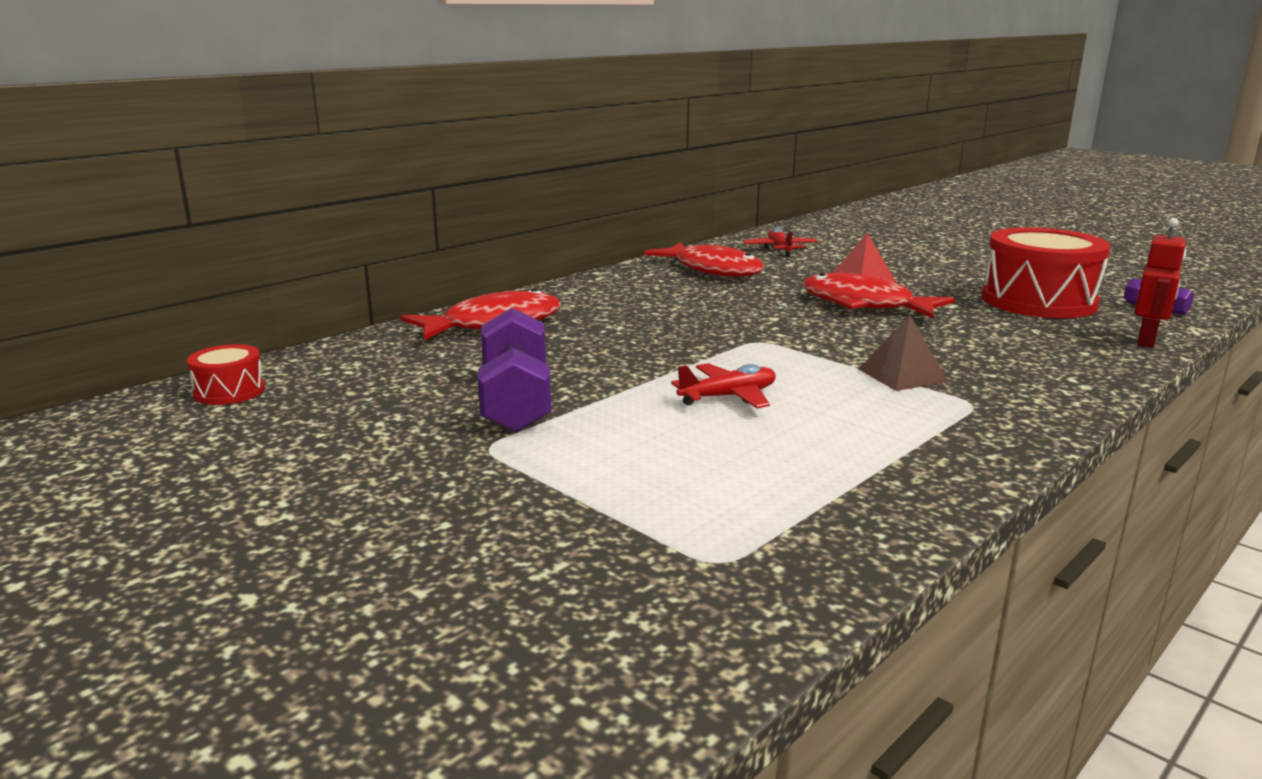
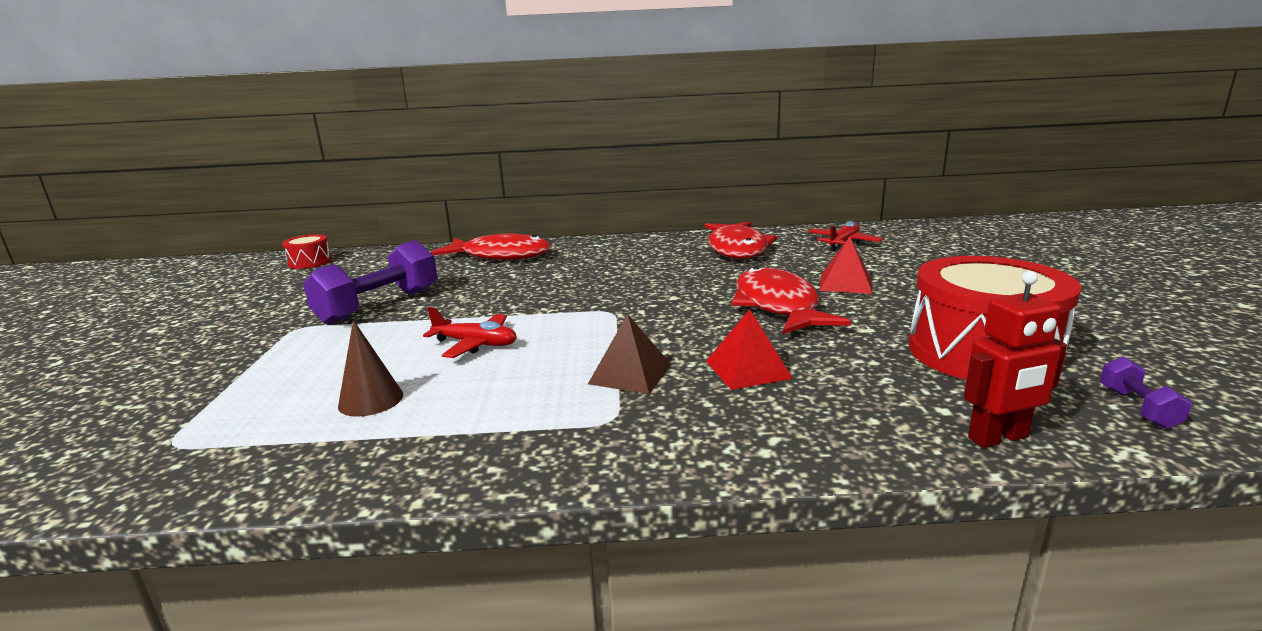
camera: 45 degrees right, 0 degrees up
none -> brown cone [338,320,403,417]
none -> red pyramid [706,309,793,390]

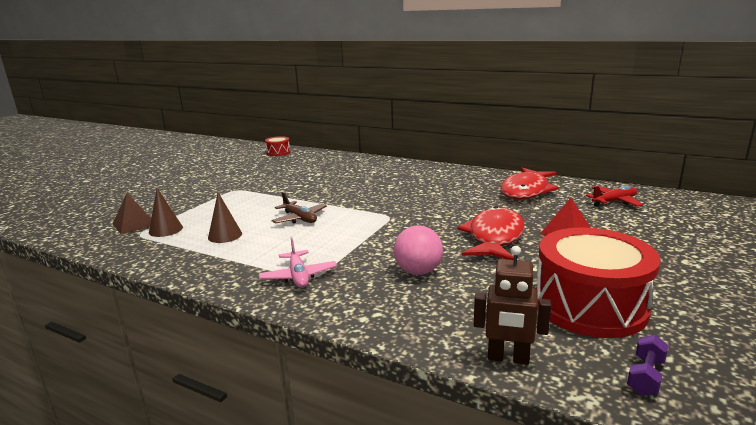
camera: 30 degrees right, 0 degrees up
purple dumbbell [303,240,438,325] -> none
red plane [423,307,517,358] -> brown plane [272,192,327,224]
red fish [430,234,551,260] -> none
brown pyramid [588,314,671,394] -> brown pyramid moved to [113,193,151,234]
red pyramid [706,309,793,390] -> pink ball [393,225,443,275]
red robot [964,271,1067,448] -> brown robot [474,246,551,365]
none -> brown cone [149,188,183,237]
none -> pink plane [259,237,337,288]

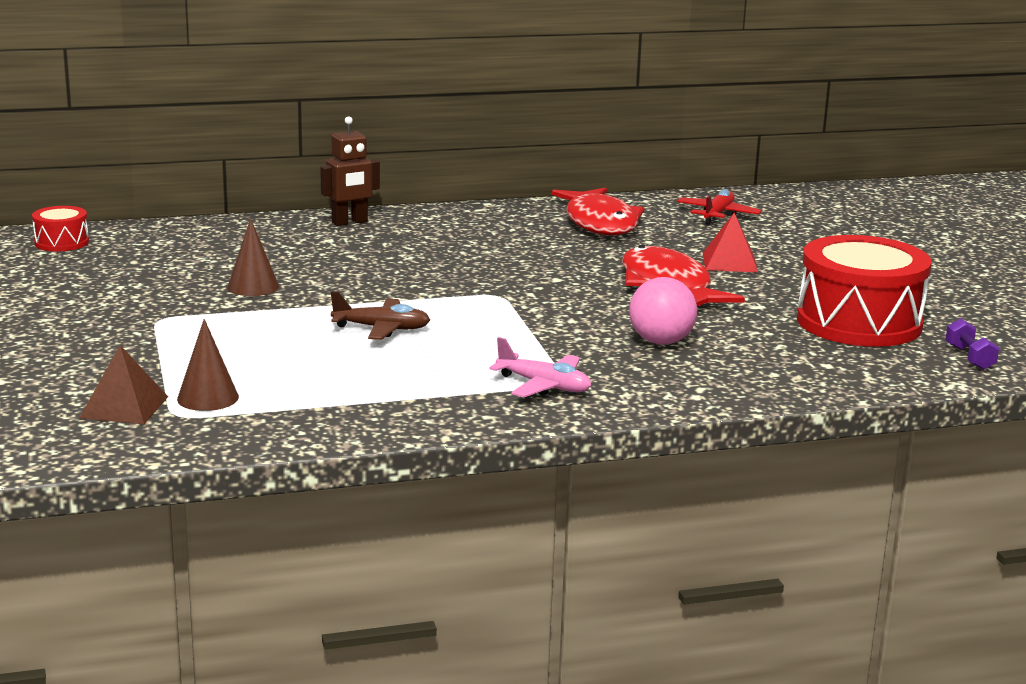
camera: 45 degrees left, 0 degrees up
brown cone [208,192,242,243] -> brown cone moved to [227,218,279,296]
brown robot [474,246,551,365] -> brown robot moved to [320,116,380,226]

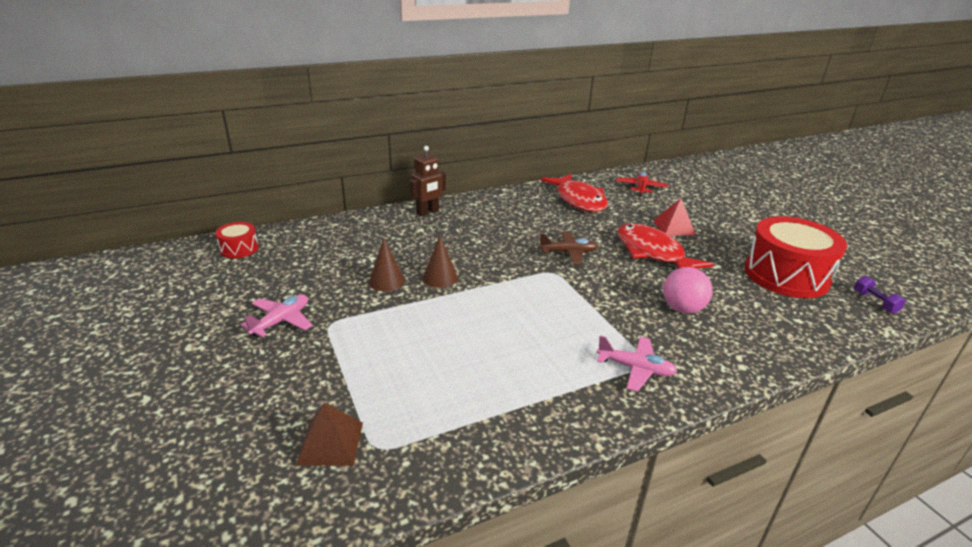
camera: 10 degrees left, 10 degrees up
brown cone [177,319,239,411] -> brown cone moved to [423,235,458,288]
brown plane [331,291,430,340] -> brown plane moved to [539,232,598,264]
none -> pink plane [241,294,313,338]

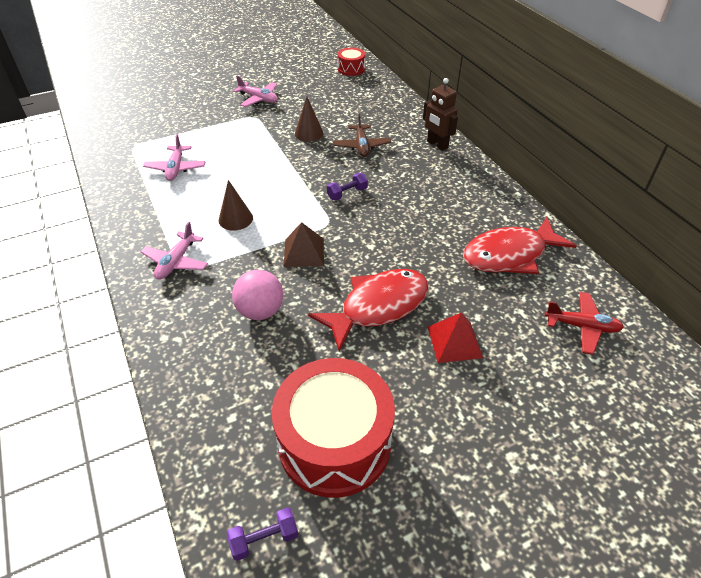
camera: 90 degrees right, 15 degrees up
brown pyramid [296,403,363,466] -> brown pyramid moved to [284,222,324,267]
brown cone [423,235,458,288] -> brown cone moved to [219,180,253,231]
brown plane [539,232,598,264] -> brown plane moved to [333,114,391,157]
none -> pink plane [143,134,206,181]
none -> purple dumbbell [327,173,368,200]

